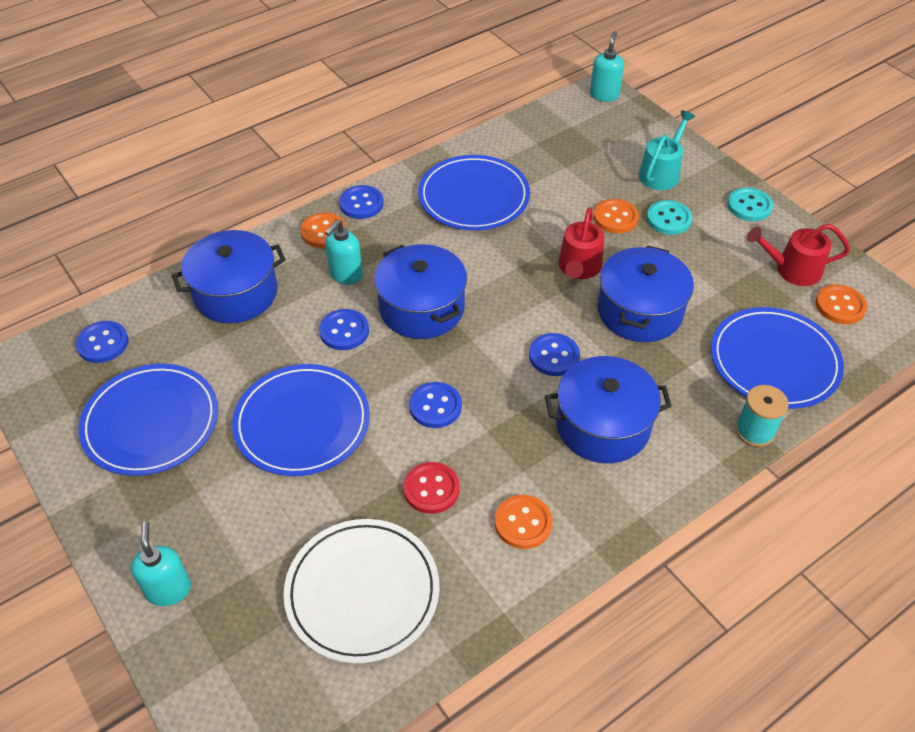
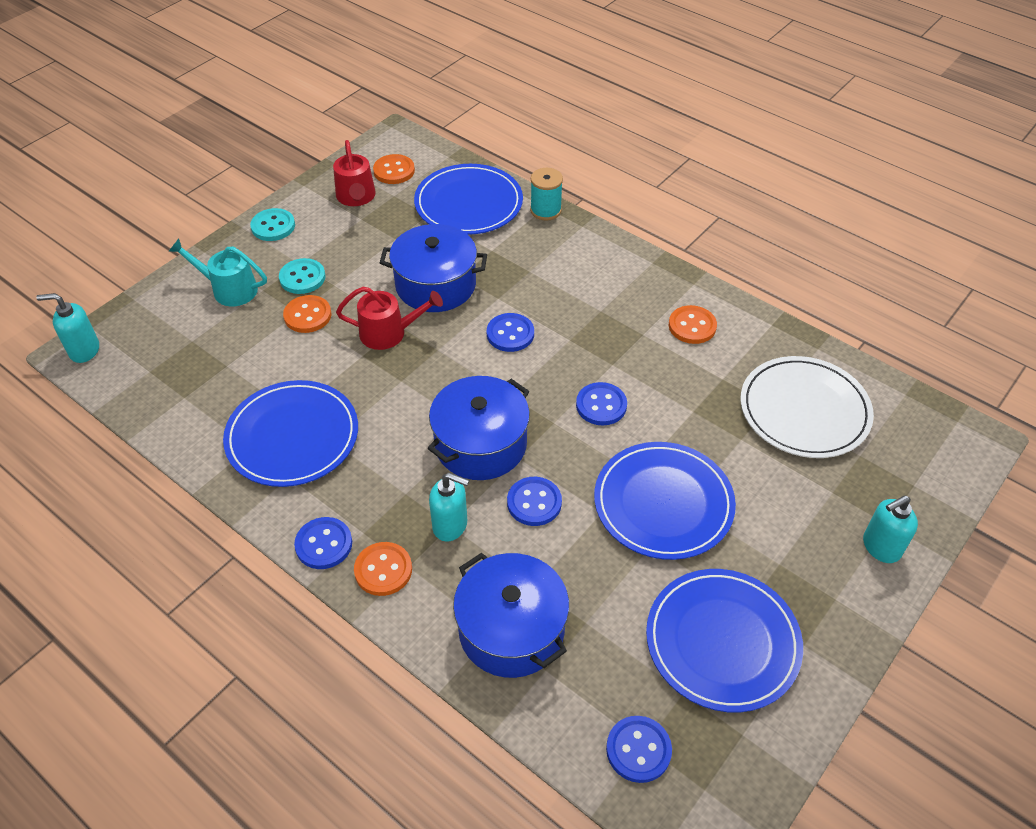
camera: 105 degrees left, 0 degrees up
red button [403,462,460,514] -> none
blue pot [545,356,672,463] -> none

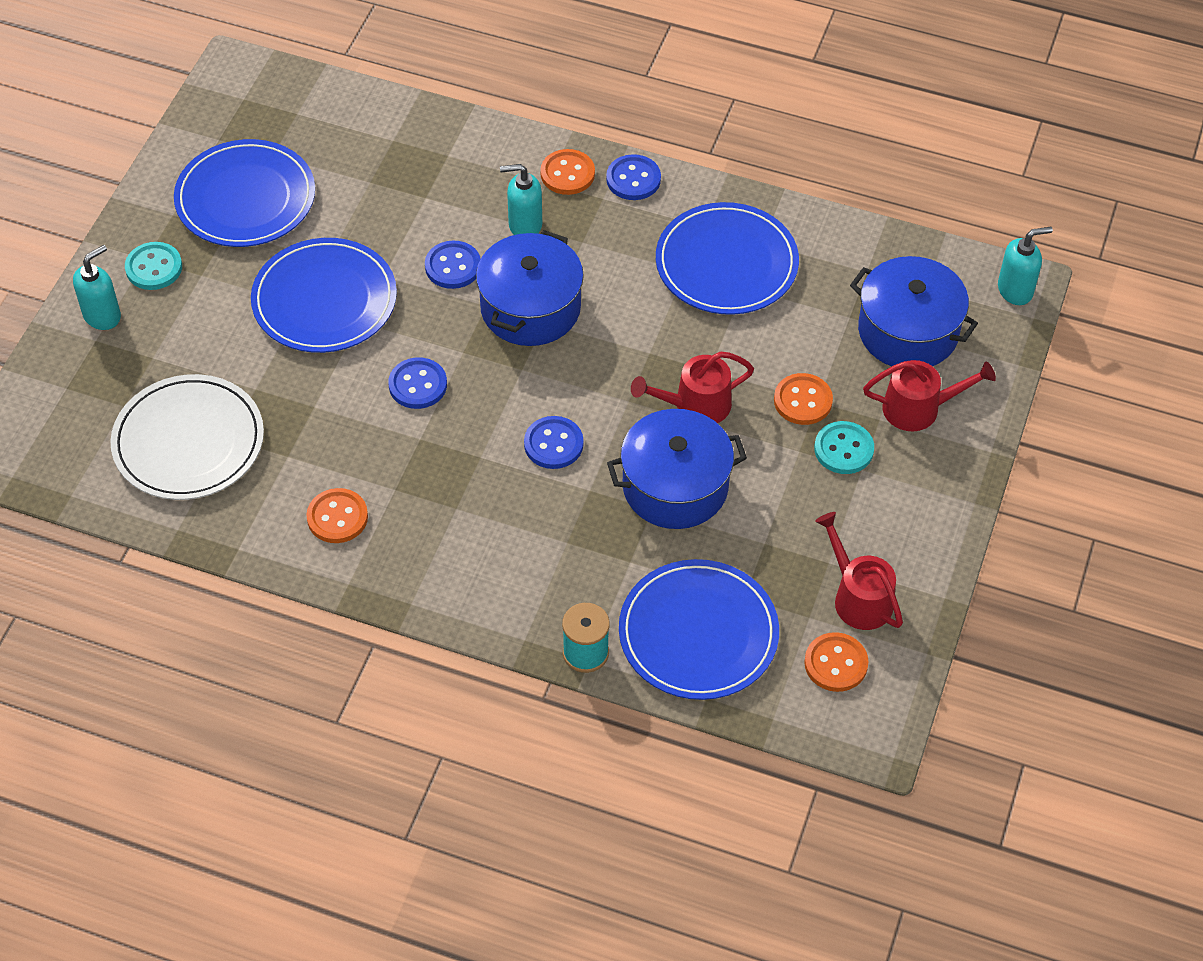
camera: 160 degrees right, 5 degrees up
turquoise watering can [169,239,267,307] -> red watering can [863,360,996,431]
turquoise button [250,208,295,241] -> turquoise button moved to [125,242,182,290]
blue pot [453,553,569,678] -> blue pot moved to [850,256,978,366]
blue button [606,716,672,783] -> none

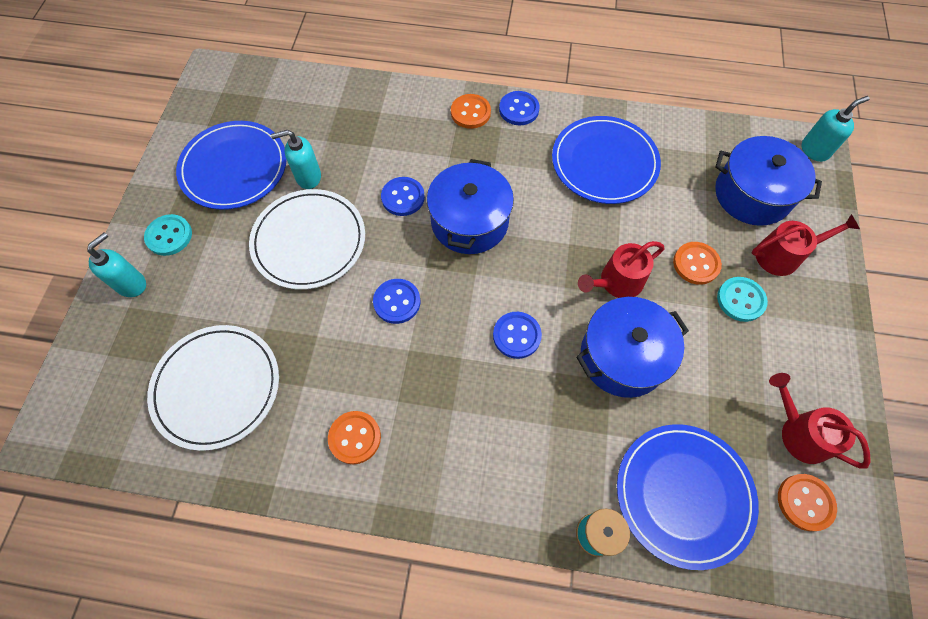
camera: 10 degrees left, 10 degrees up
blue plate [251,238,397,353] -> white plate [249,189,365,290]
turquoise soap dispenser [500,164,542,235] -> turquoise soap dispenser moved to [271,130,321,189]

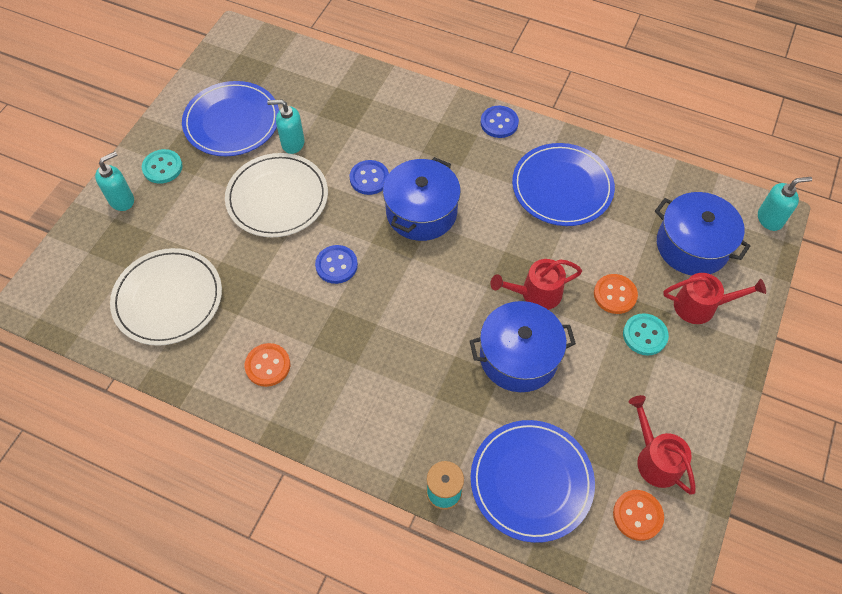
camera: 15 degrees right, 5 degrees down
orange button [451,94,491,129] -> none
blue button [493,312,542,359] -> none

